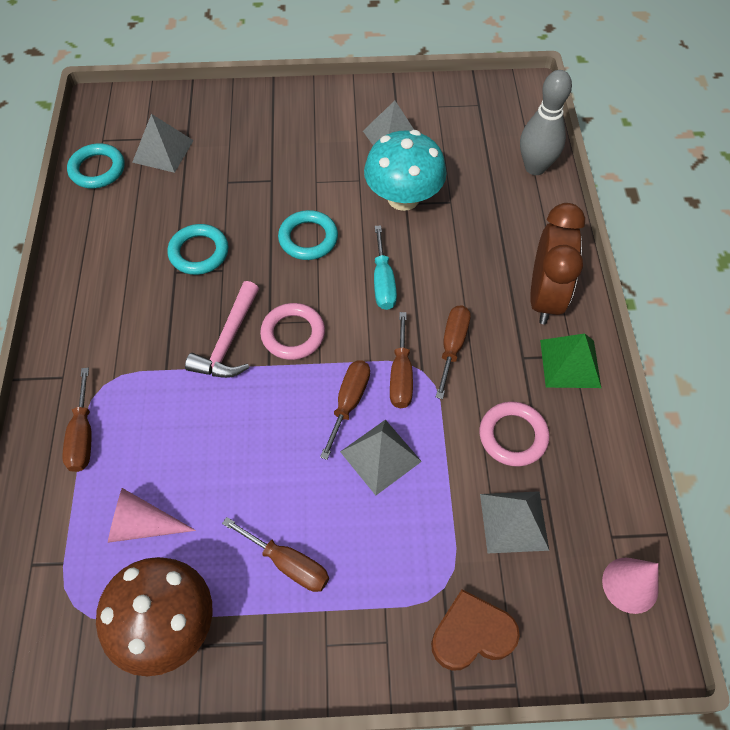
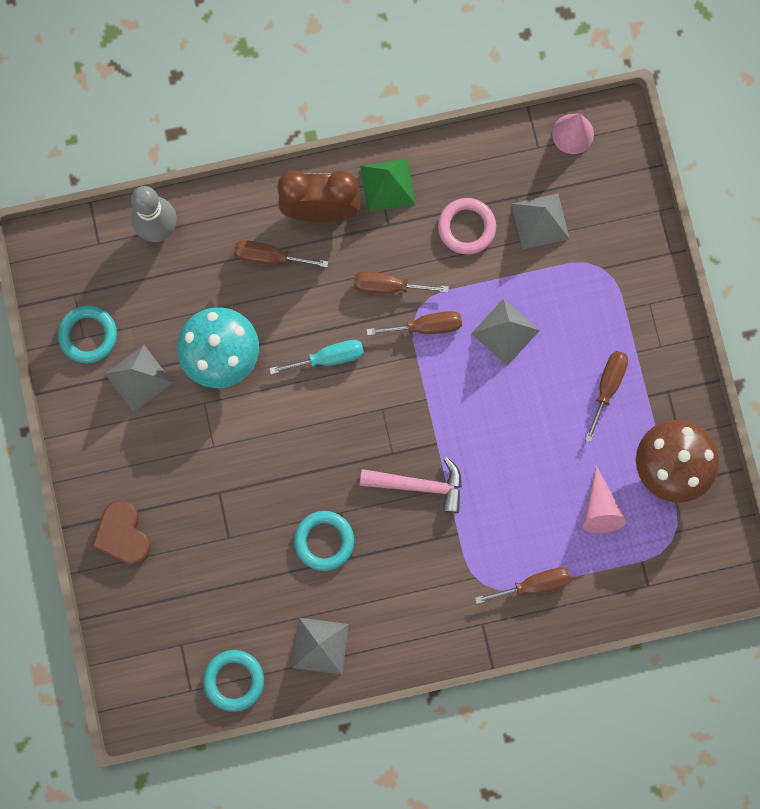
camera: 100 degrees left, 20 degrees up
grey pyramid [132,114,194,173] -> grey pyramid moved to [292,618,349,674]
pink ring [260,303,325,360] -> none
turquoise ring [278,210,338,260] -> turquoise ring moved to [58,306,117,363]
brown screwdriver [320,360,370,460] -> brown screwdriver moved to [234,240,328,268]
brown heart [431,589,520,670] -> brown heart moved to [92,500,151,565]

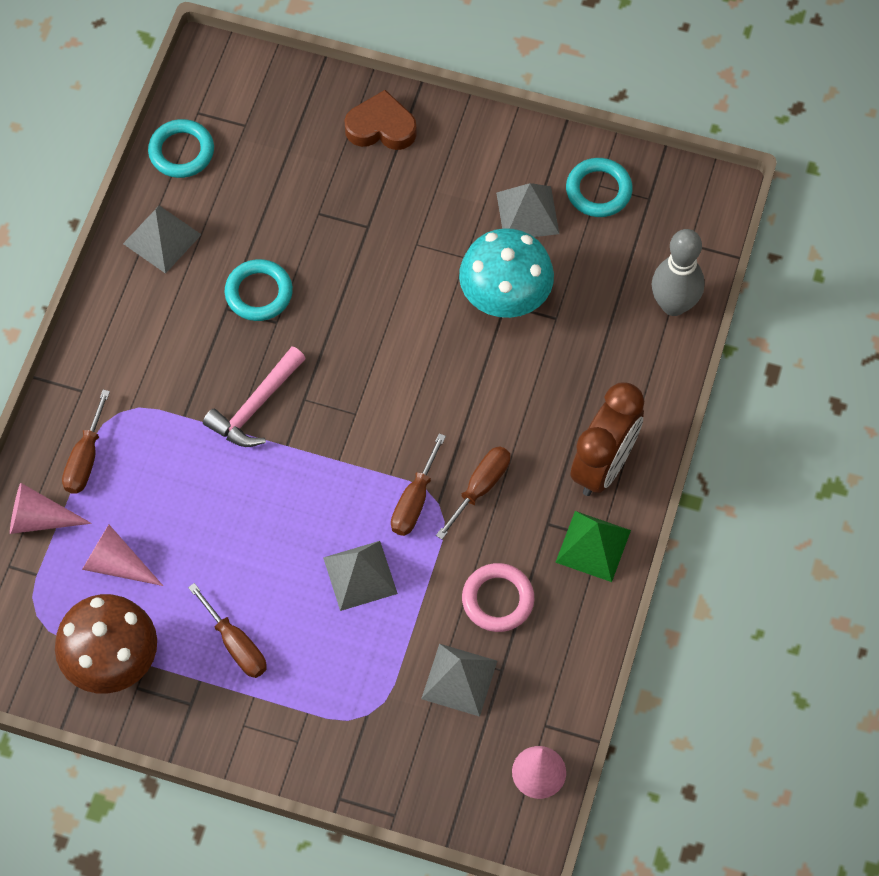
camera: 120 degrees right, 15 degrees down
brown screwdriver [234,240,328,268] -> none
turquoise screwdriver [269,340,364,374] -> none
none -> pink cone [10,483,92,534]

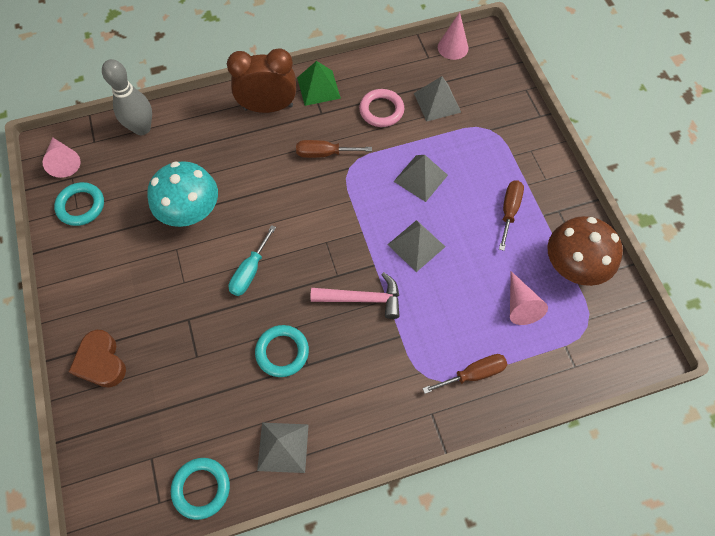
camera: 125 degrees left, 0 degrees up
pink cone [10,483,92,534] -> pink cone moved to [43,137,80,178]
brown screwdriver [391,433,446,536] -> none
grey pyramid [496,183,559,237] -> grey pyramid moved to [387,220,445,272]
none -> turquoise screwdriver [229,225,276,296]

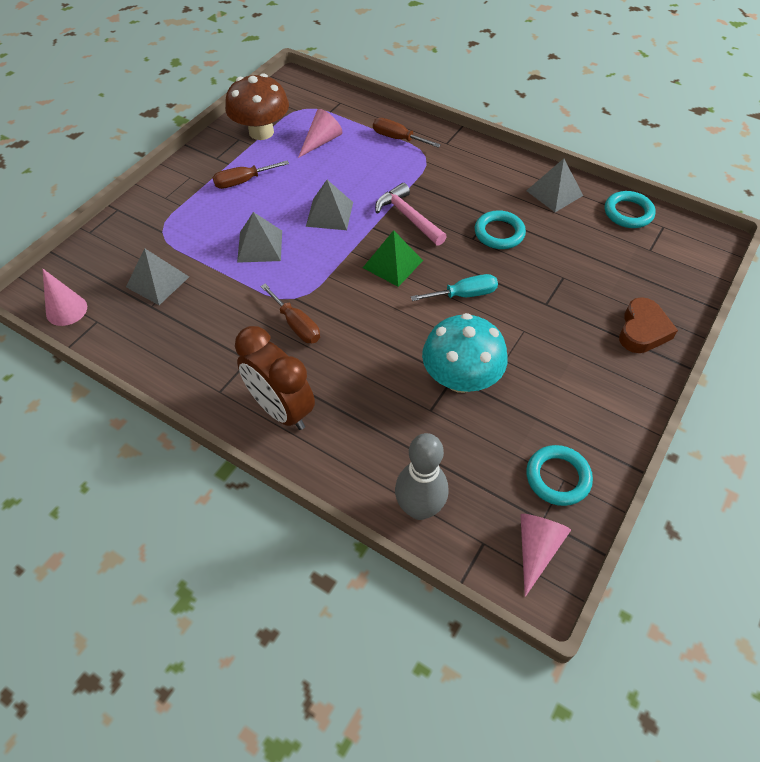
camera: 130 degrees left, 10 degrees down
green pyramid [297,61,341,106] -> green pyramid moved to [363,230,423,287]
pink ring [359,89,404,127] -> none

